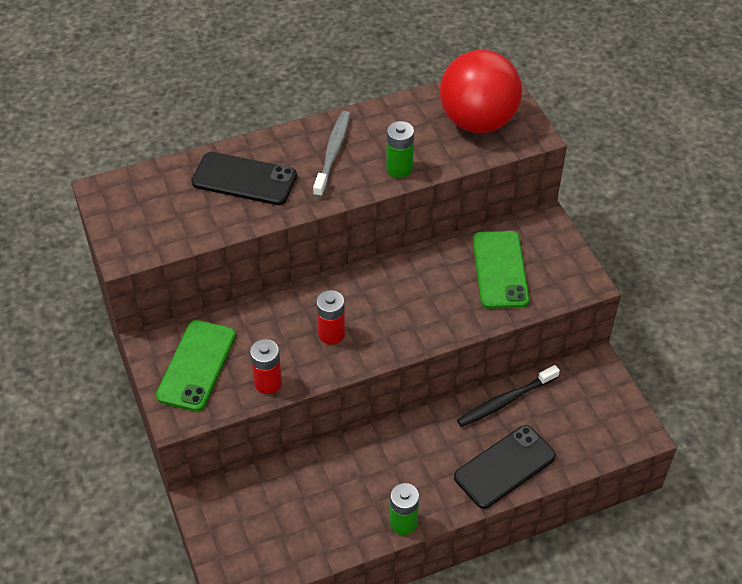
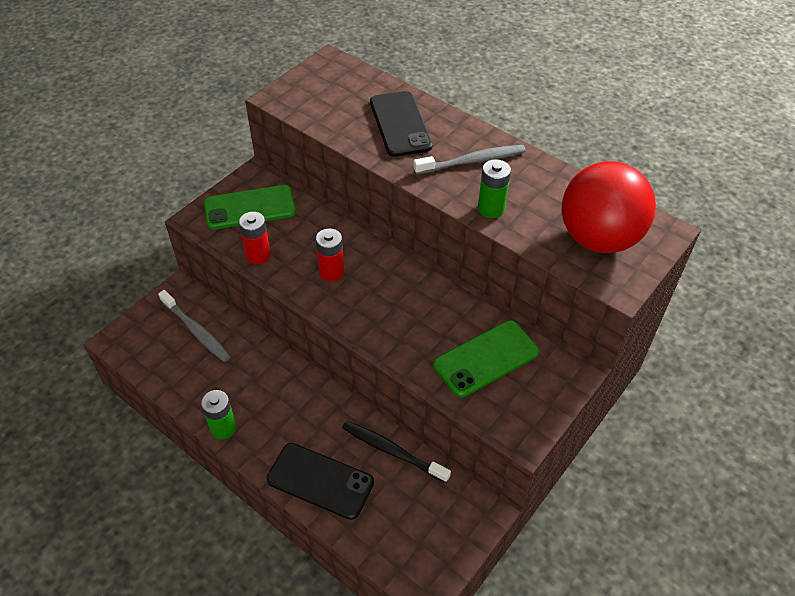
camera: 60 degrees right, 0 degrees up
none -> grey toothbrush [158,290,231,362]

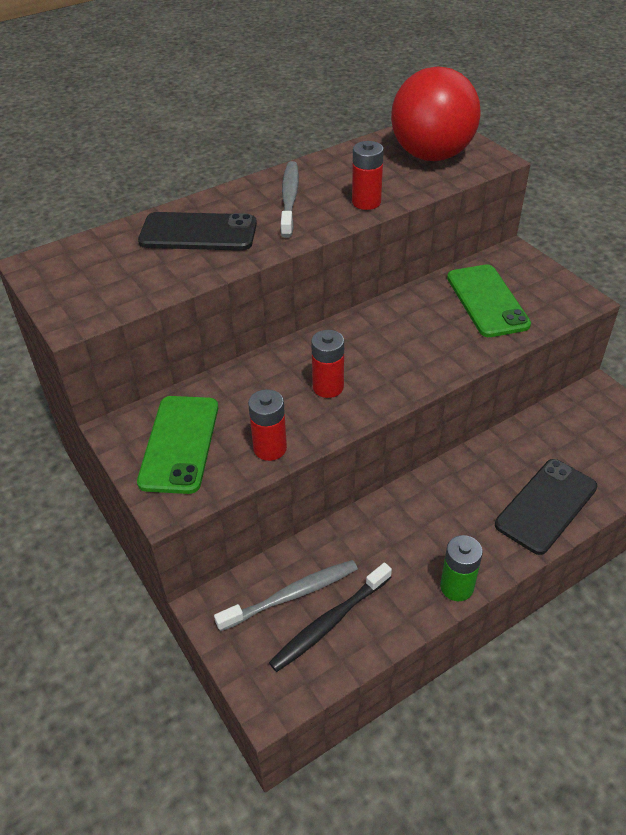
camera: 70 degrees left, 5 degrees down
black toothbrush [342,421,451,483] -> black toothbrush moved to [269,563,392,672]
green battery [478,159,511,218] -> red battery [352,141,384,210]

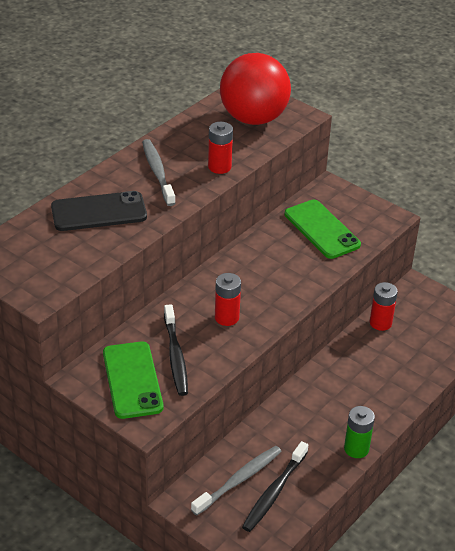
camera: 20 degrees left, 5 degrees down
red battery [248,389,287,461] -> red battery moved to [370,282,398,331]
black phone [495,459,598,555] -> none
none -> black toothbrush [164,304,188,396]

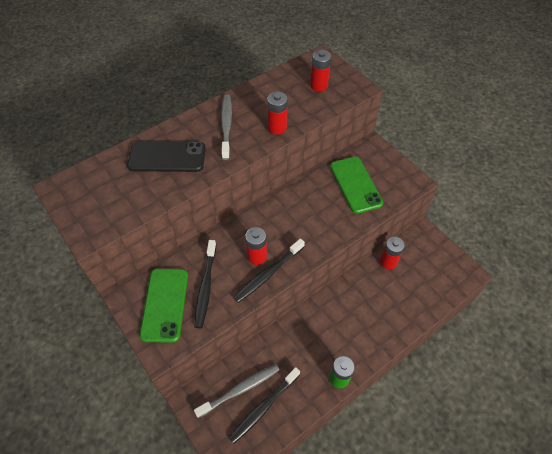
camera: 15 degrees right, 15 degrees up
red ball [220,53,291,125] -> red battery [310,50,331,91]
none -> black toothbrush [234,238,305,303]

